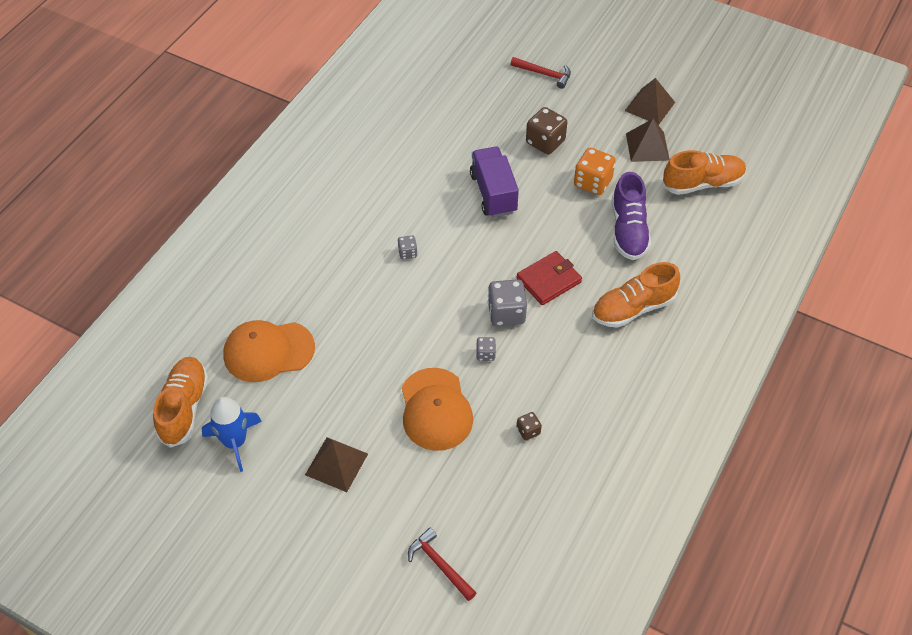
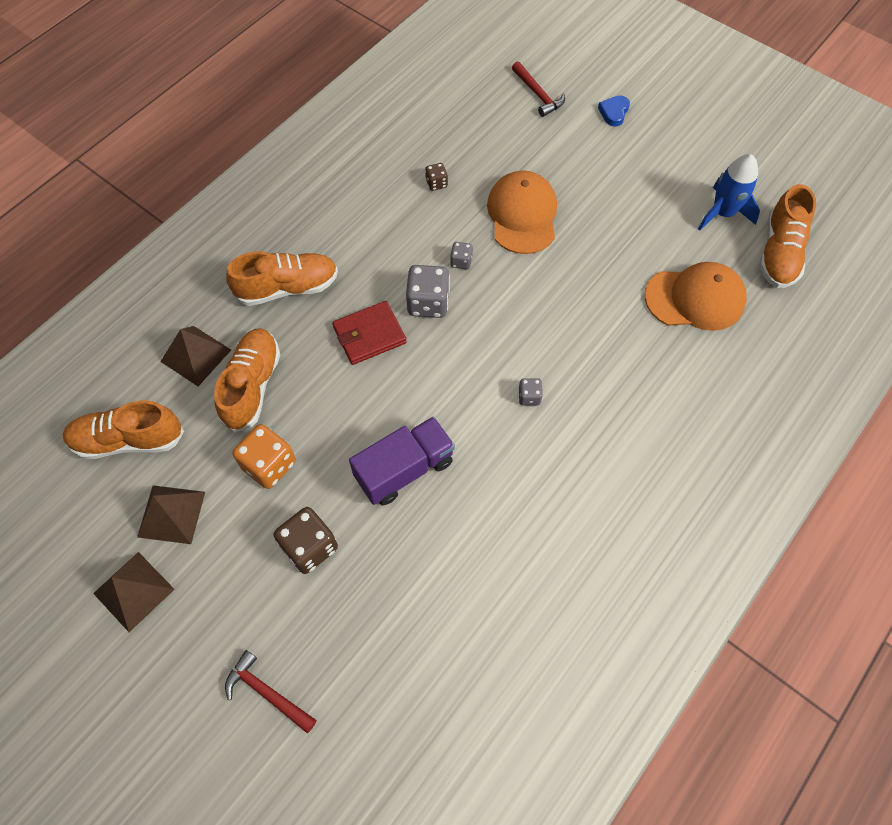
camera: 170 degrees left, 10 degrees up
brown pyramid [305,437,368,492] -> brown pyramid moved to [160,326,231,386]
purple truck [470,147,519,218] -> purple truck turned 120 degrees counterclockwise [349,417,455,506]
purple shoe [612,172,651,260] -> orange shoe [214,328,280,433]
none -> blue heart [598,95,630,126]

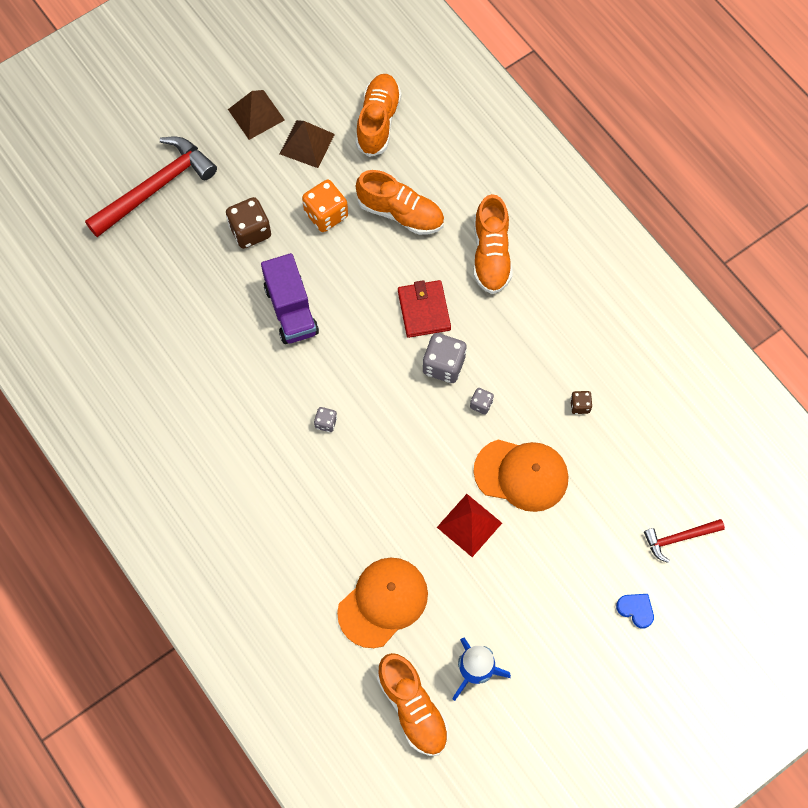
camera: 105 degrees right, 5 degrees up
brown pyramid [160,326,231,386] -> none
red hammer [225,650,317,733] -> red hammer [85,136,217,237], size x1.92
orange cap [645,262,747,331] -> orange cap turned 150 degrees counterclockwise [337,558,428,648]
orange shoe [759,184,816,288] -> orange shoe turned 150 degrees counterclockwise [377,653,449,756]
none -> red pyramid [437,494,502,557]

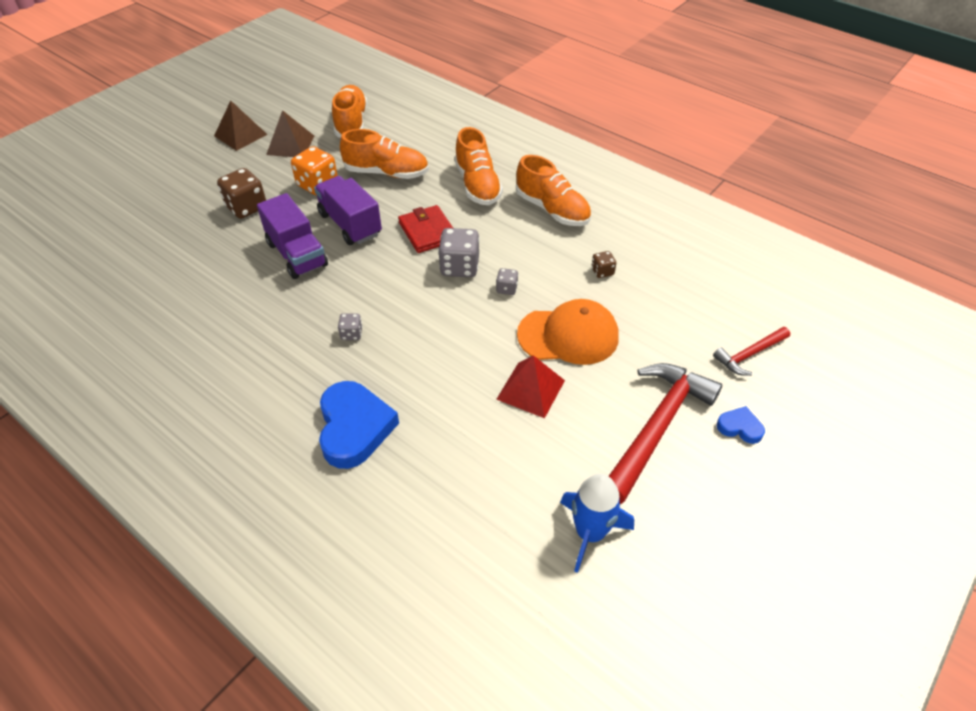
camera: 15 degrees left, 20 degrees down
red hammer [85,136,217,237] -> red hammer moved to [609,363,722,504]
orange cap [337,558,428,648] -> none
orange shoe [377,653,449,756] -> orange shoe moved to [516,155,591,226]
none -> purple truck [314,176,382,245]
none -> blue heart [319,381,399,469]

